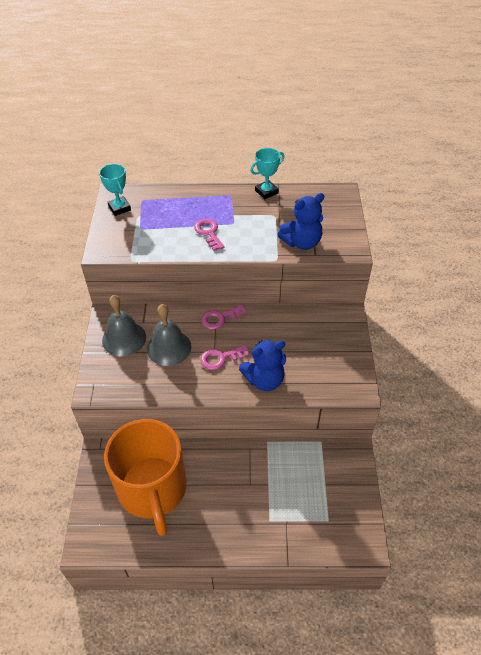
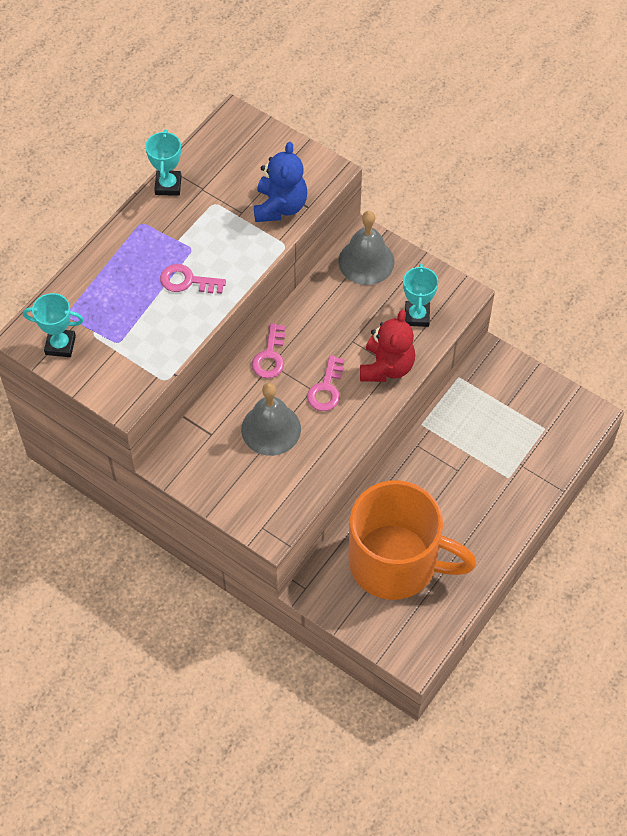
camera: 55 degrees left, 10 degrees up
grey bell [102,295,146,357] -> grey bell moved to [338,211,395,285]
blue teddy bear [239,340,286,391] -> red teddy bear [360,310,415,382]
none -> turquoise trophy [403,263,438,327]

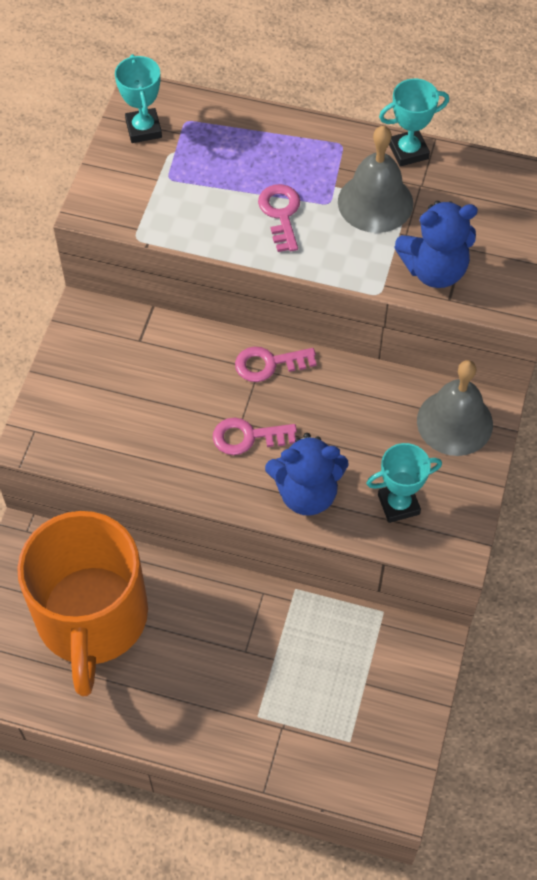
camera: 70 degrees right, 0 degrees up
grey bell [241,383,301,456] -> grey bell moved to [338,126,413,233]
red teddy bear [360,310,415,382] -> blue teddy bear [265,433,349,516]

